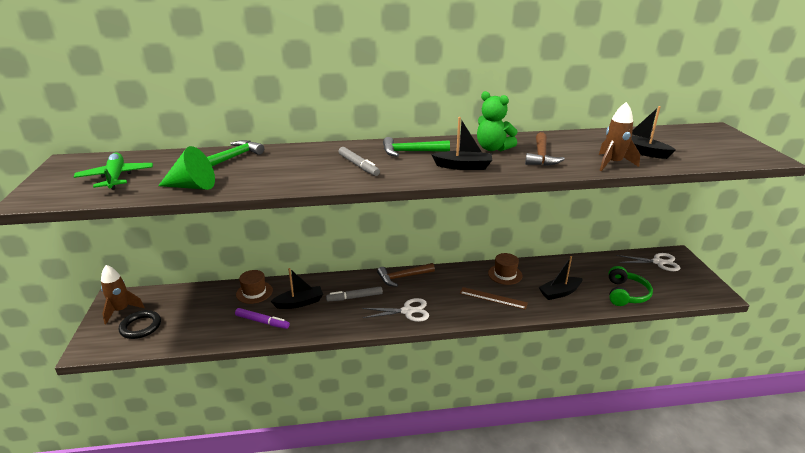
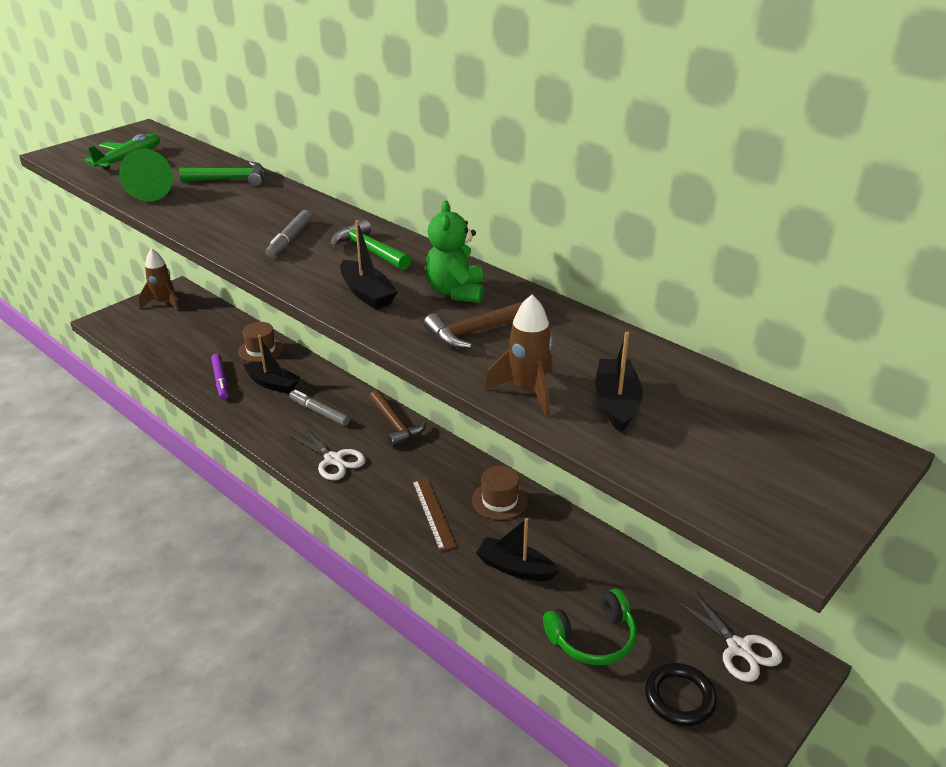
camera: 50 degrees right, 5 degrees up
black ring [119,310,161,339] -> black ring moved to [645,663,717,726]
brown hammer [377,263,435,287] -> brown hammer turned 150 degrees counterclockwise [369,390,426,447]

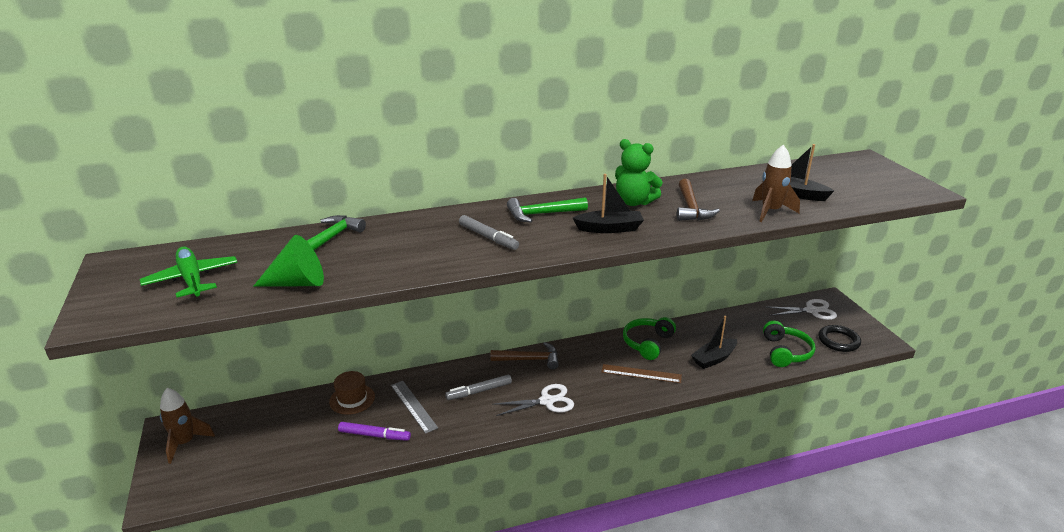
camera: 60 degrees left, 5 degrees down
black boat [244,335,301,394] -> grey ruler [391,381,438,434]
brown hat [472,466,528,520] -> green headphones [623,317,676,360]

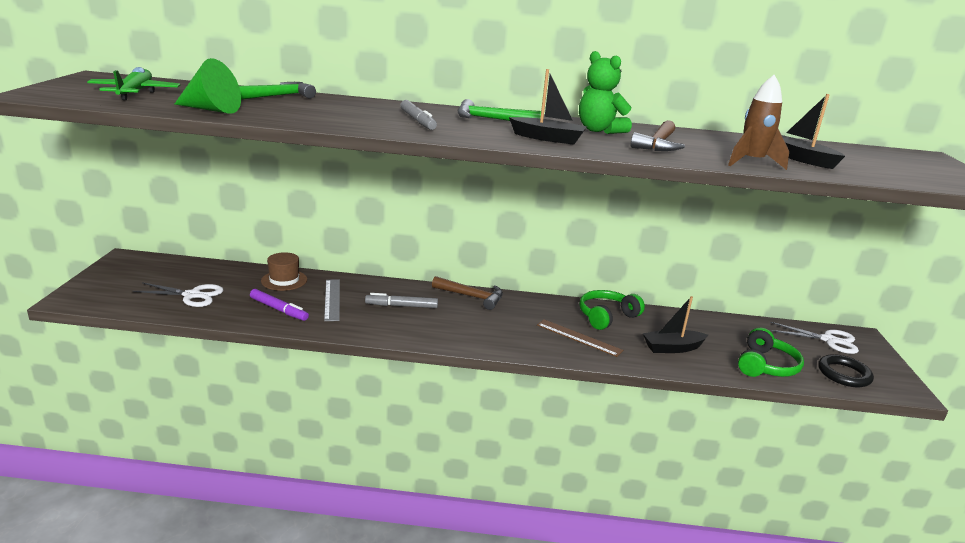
camera: 20 degrees right, 5 degrees down
brown rocket [160,388,215,464] -> none
white scissors [492,384,574,416] -> white scissors moved to [133,282,223,307]

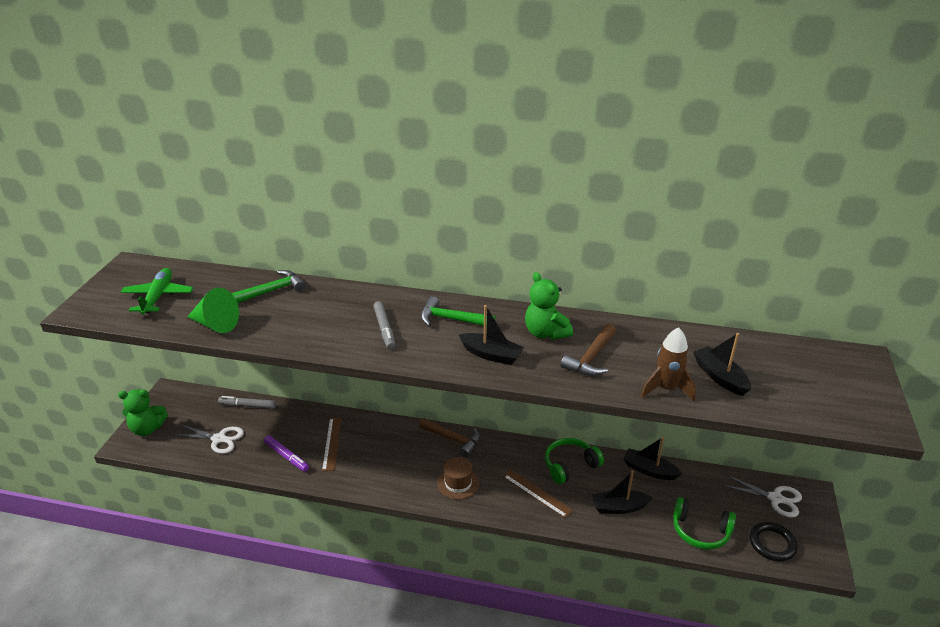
camera: 10 degrees right, 10 degrees up
brown hat [261,252,307,291] -> brown hat moved to [437,457,479,500]
grey ruler [324,280,340,321] -> brown ruler [322,418,342,471]
grey marker [365,293,438,308] -> grey marker moved to [218,396,276,409]
green headphones [738,328,804,377] -> green headphones turned 75 degrees clockwise [673,497,736,550]
none -> green teddy bear [118,389,168,436]
none -> black boat [624,437,682,480]

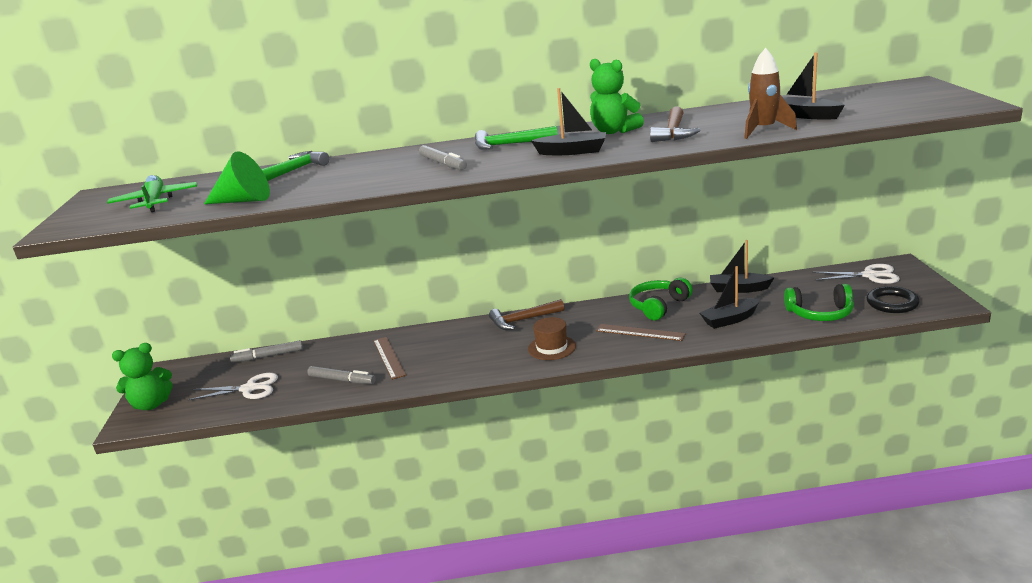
camera: 15 degrees left, 10 degrees down
purple marker [264,435,309,472] -> grey marker [307,366,376,384]
brown hammer [419,418,480,457] -> brown hammer turned 150 degrees clockwise [489,299,564,330]

